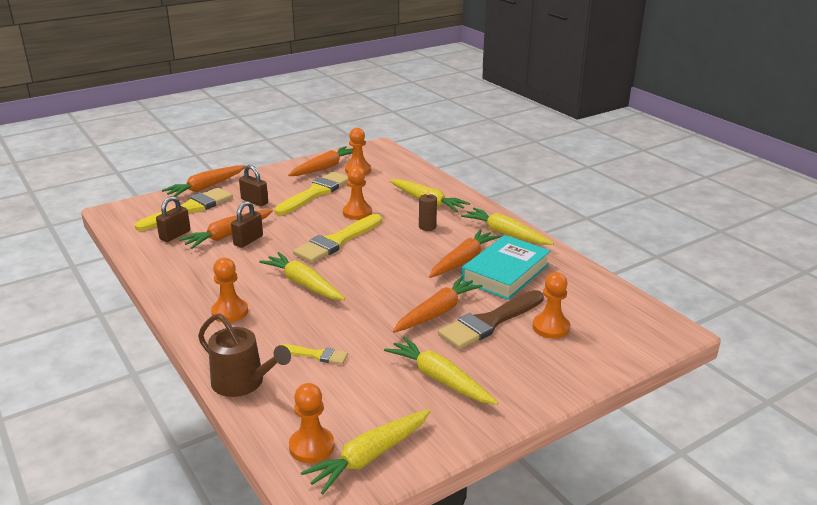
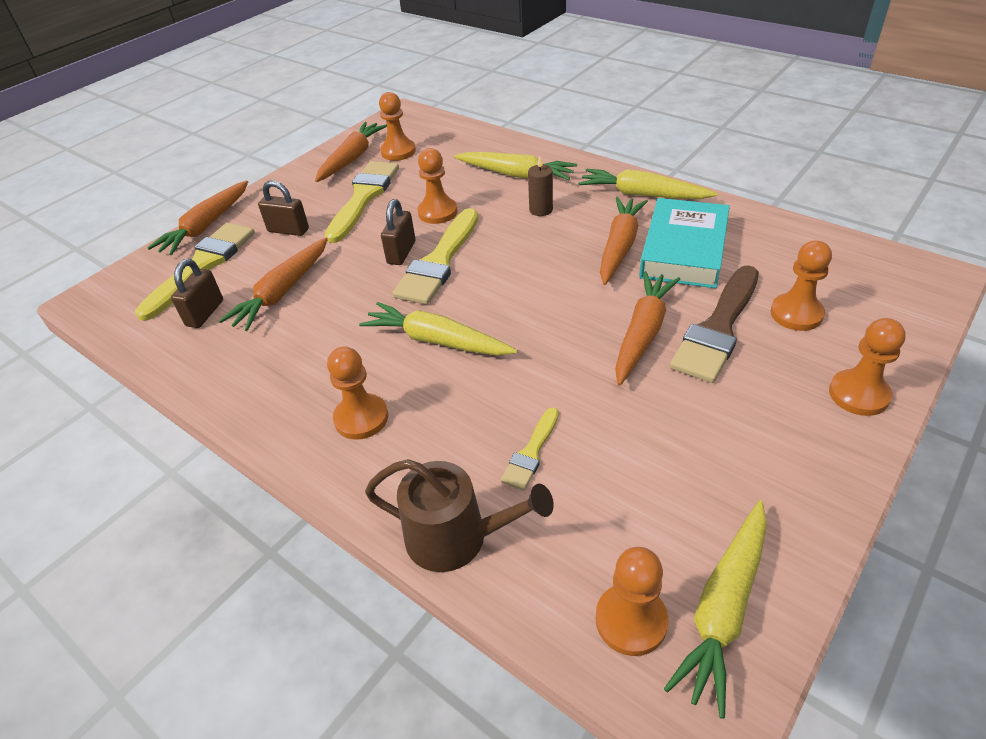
camera: 15 degrees left, 15 degrees up
brown padlock [231,201,263,248] -> brown padlock moved to [381,199,416,265]
yellow brush [281,344,348,365] -> yellow brush turned 120 degrees clockwise [501,407,559,490]
yellow carrot [384,337,498,405] -> none
none -> orange pawn [829,318,906,416]

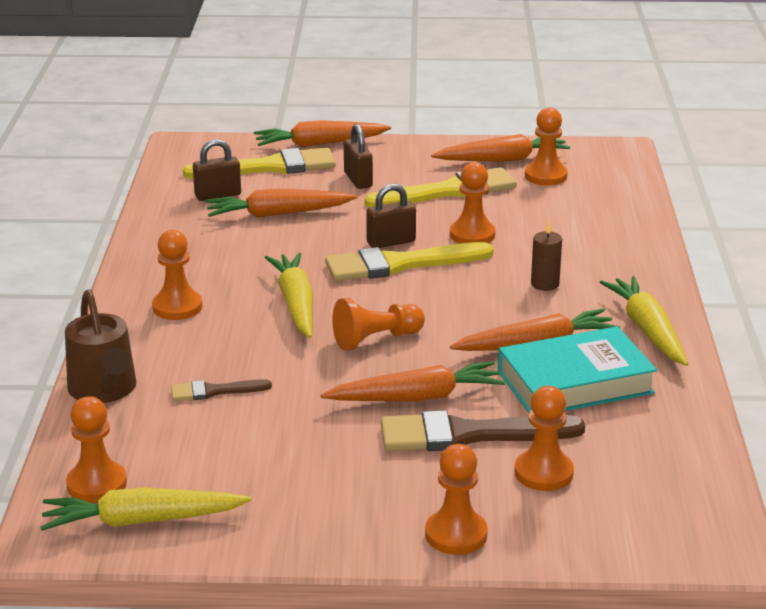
camera: 50 degrees right, 15 degrees down
yellow carrot [454,152,577,180] -> none
yellow brush [501,407,559,490] -> brown brush [171,379,272,401]
none -> orange pawn [332,298,425,351]

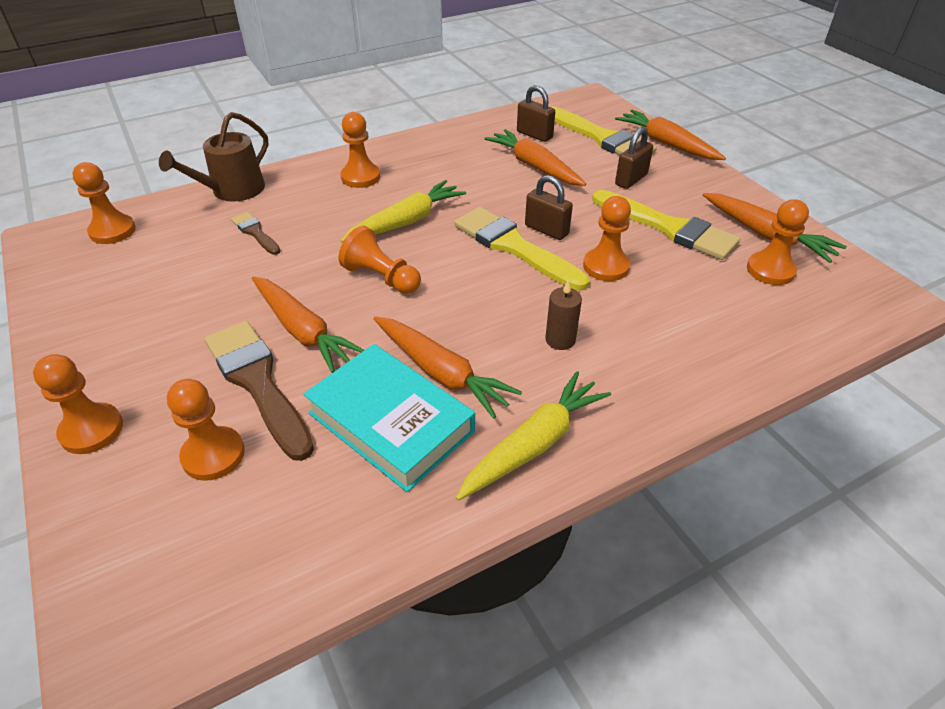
camera: 60 degrees right, 15 degrees up
yellow carrot [40,487,252,531] -> none

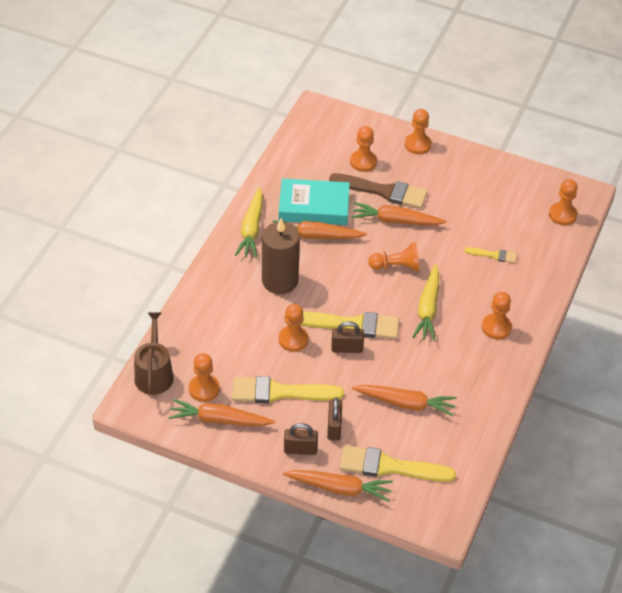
camera: 140 degrees right, 5 degrees up
brown watering can [159,112,268,202] -> brown watering can moved to [134,312,174,395]
brown brush [231,212,281,255] -> yellow brush [464,247,517,263]
brown padlock [517,85,555,142] -> brown padlock moved to [284,423,318,455]
brown candle [545,281,582,350] -> brown candle [262,218,300,294], size x2.14

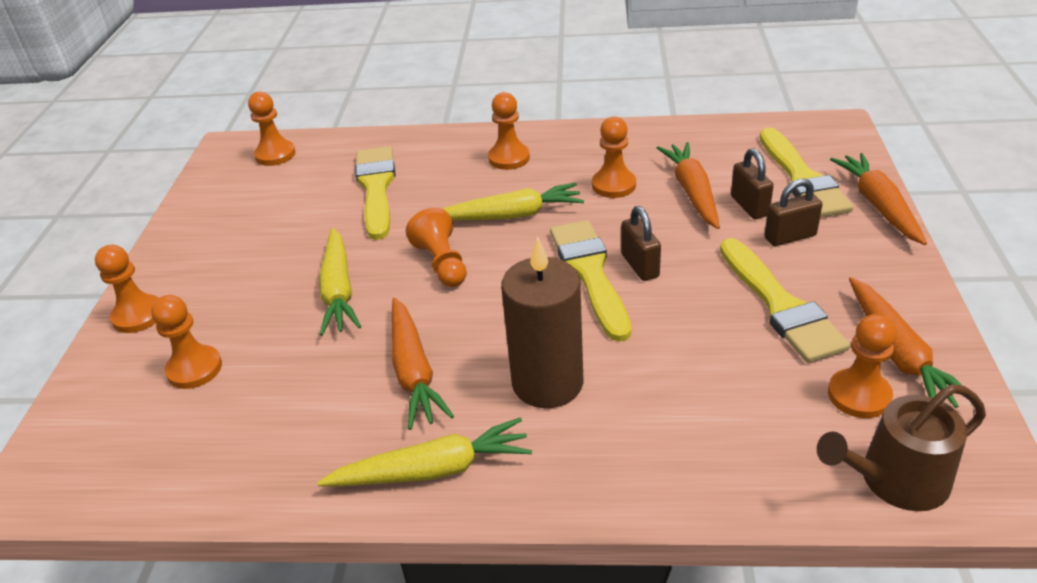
camera: 105 degrees left, 10 degrees down
orange pawn [278,304,309,352] -> orange pawn moved to [592,116,636,198]
turquoise book [279,178,350,225] -> none
brown padlock [284,423,318,455] -> brown padlock moved to [731,148,774,219]
brown brush [329,173,428,209] -> none
orange carrot [352,202,447,225] -> yellow carrot [319,228,361,336]
yellow brush [464,247,517,263] -> yellow brush [355,146,395,240], size x1.95

